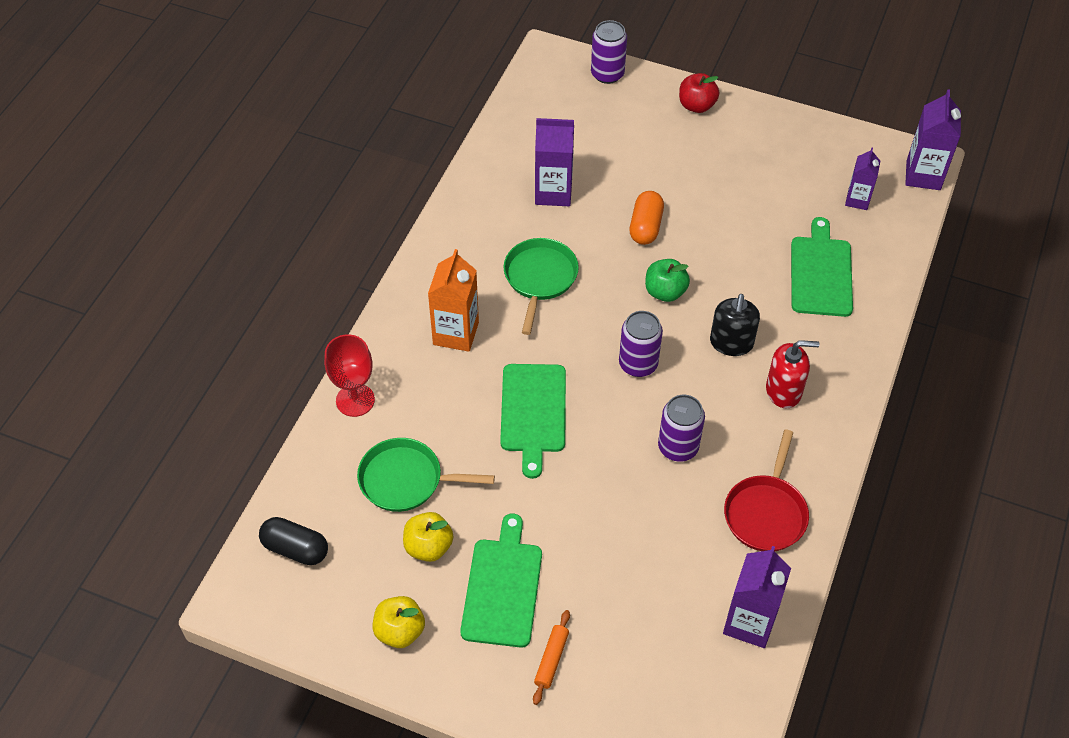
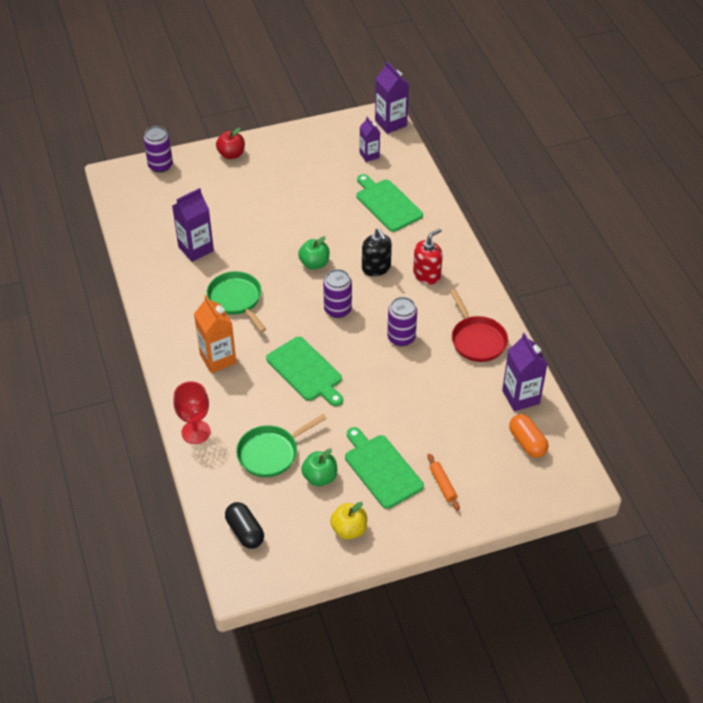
camera: 40 degrees left, 5 degrees down
black capsule [259,517,328,565] -> black capsule turned 75 degrees clockwise [225,502,264,549]
yellow apple [403,512,453,562] -> green apple [301,448,337,487]
orange capsule [630,191,664,245] -> orange capsule moved to [509,414,548,458]

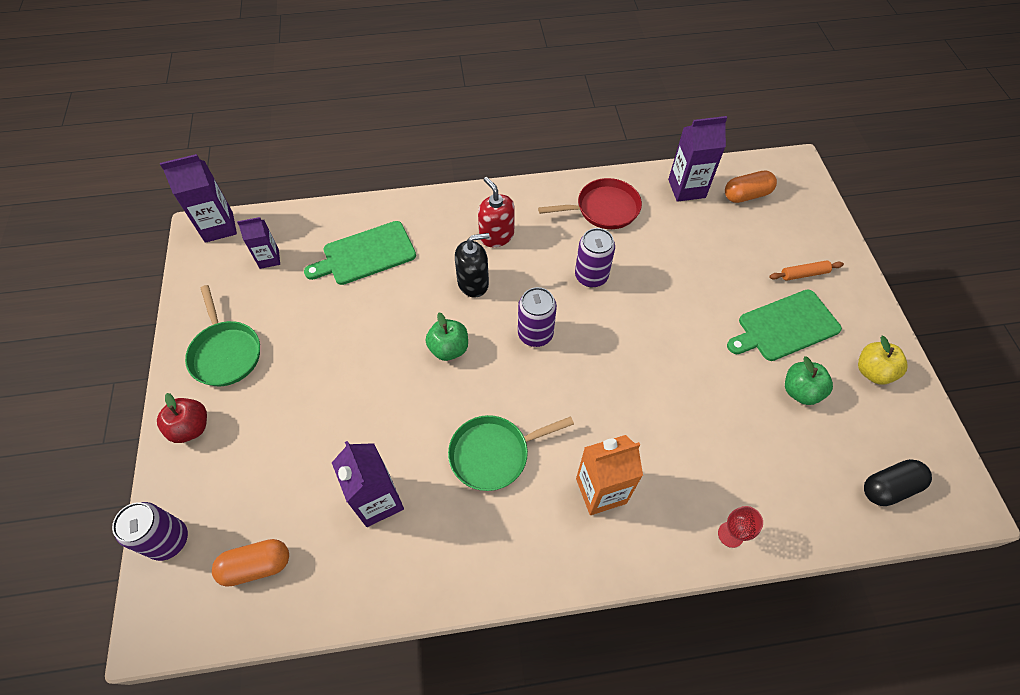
camera: 80 degrees left, 10 degrees up
red goblet [173,381,211,444] -> red goblet [718,506,763,548], size x0.63
green pan [236,414,327,477] -> green pan moved to [185,285,260,386]
green cutting board [266,337,343,406] -> none
none -> orange capsule [212,539,289,587]

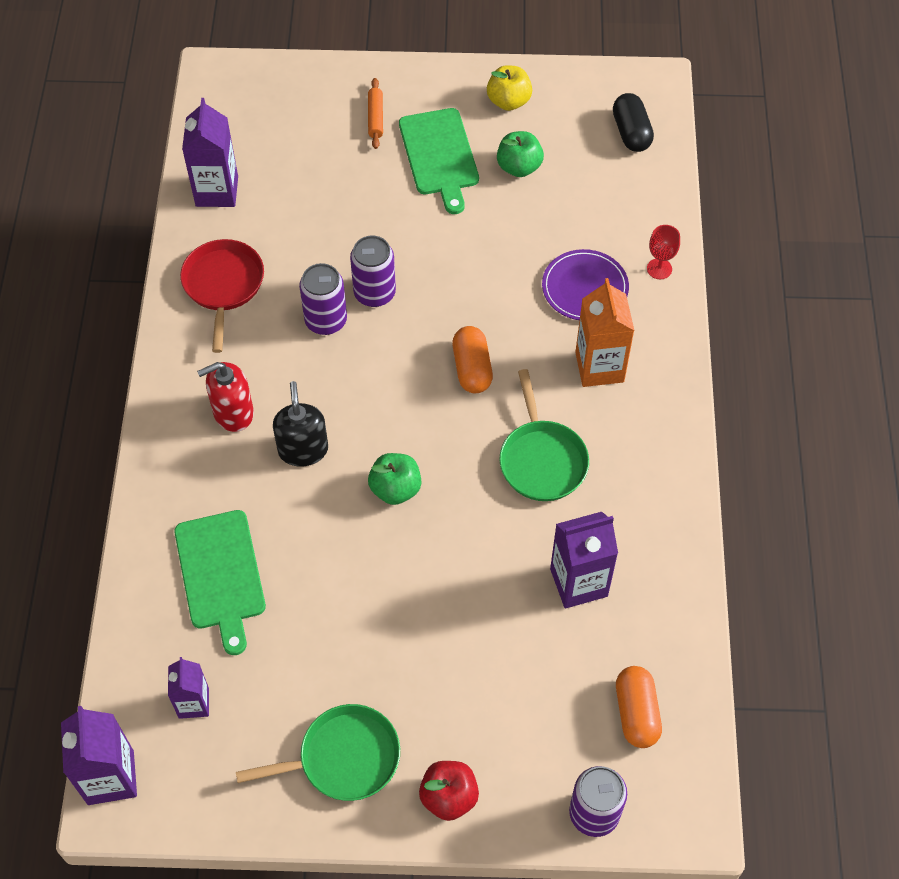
camera: 80 degrees left, 0 degrees up
purple can [518,287,557,347] -> purple can moved to [350,236,396,307]
orange capsule [725,171,777,203] -> orange capsule moved to [452,326,493,393]
none -> purple plate [542,249,629,320]

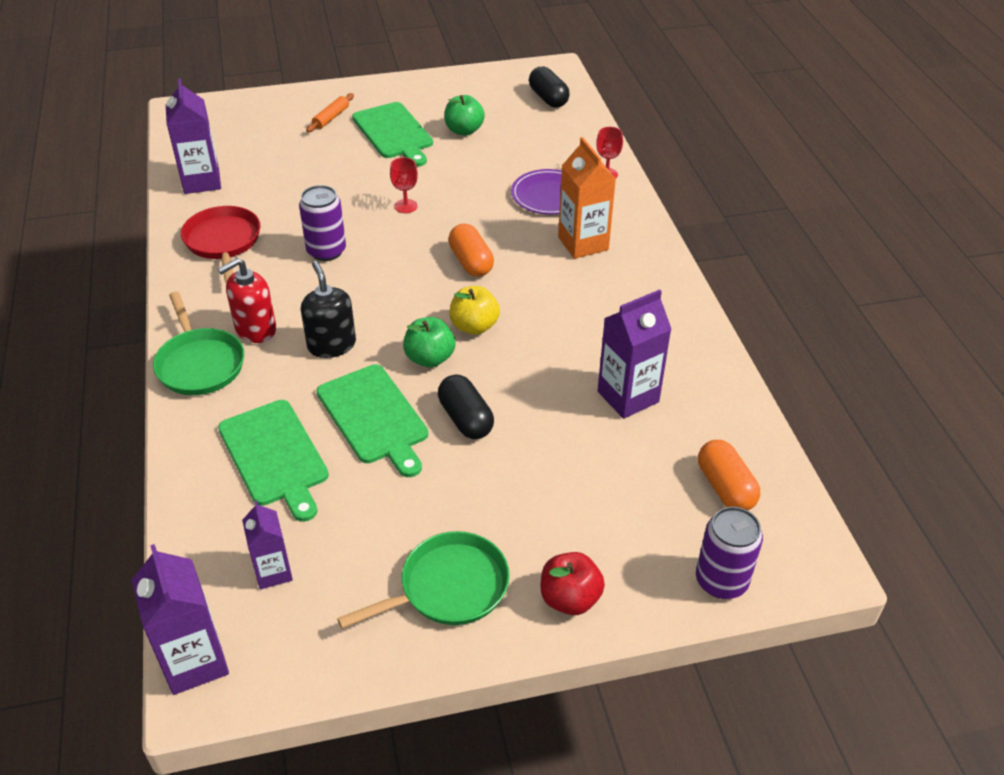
camera: 15 degrees left, 15 degrees down
purple can [350,236,396,307] -> none
orange rolling pin [368,78,383,149] -> orange rolling pin turned 45 degrees clockwise [306,93,354,132]
yellow apple [487,65,532,111] -> yellow apple moved to [449,286,500,335]
green pan [499,369,589,501] -> green pan moved to [153,292,244,395]
none -> green cutting board [317,364,428,477]
none -> red goblet [390,157,418,213]
none -> black capsule [438,375,494,439]

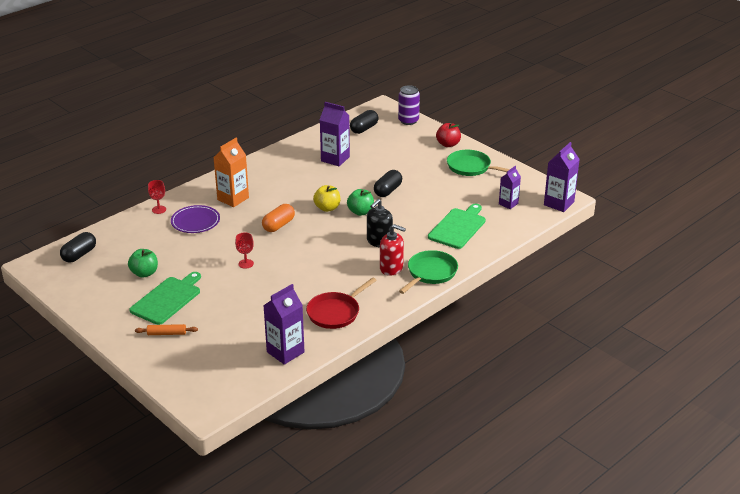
camera: 120 degrees left, 10 degrees down
purple can [299,185,346,261] -> none
green cutting board [317,364,428,477] -> none
orange capsule [698,440,760,510] -> black capsule [350,110,379,134]

